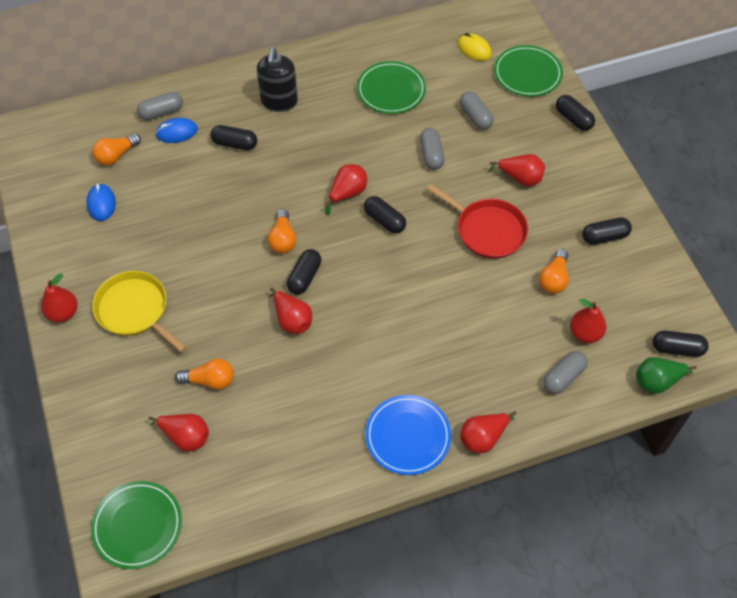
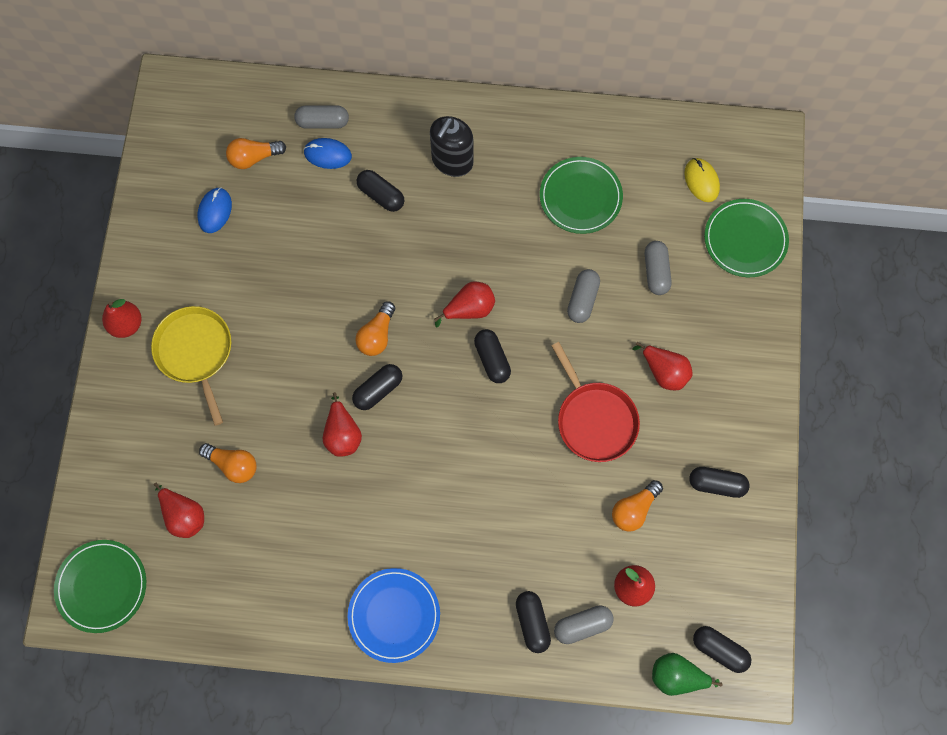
camera: 25 degrees right, 15 degrees up
red pear [460,411,516,453] -> none
black capsule [556,95,595,131] -> black capsule moved to [516,591,551,653]

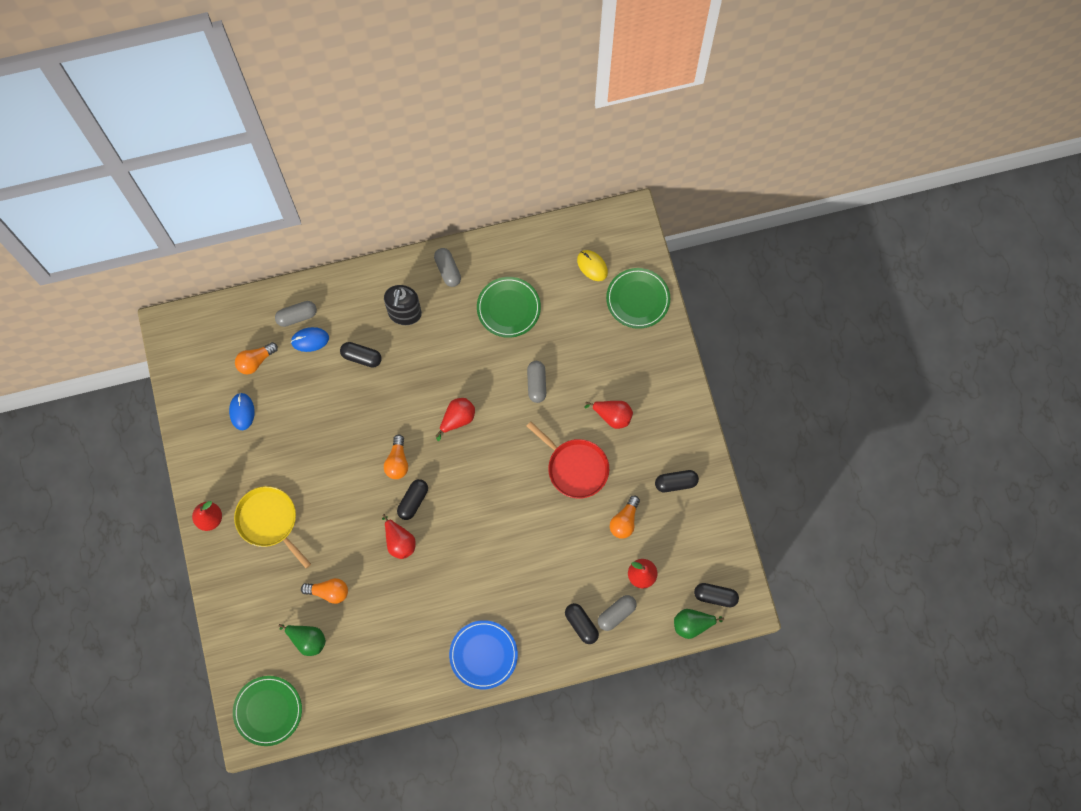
camera: 20 degrees left, 0 degrees up
red pear [154,483,204,538] -> green pear [278,624,326,656]
black capsule [474,329,511,383] -> none
grey capsule [645,241,672,295] -> grey capsule moved to [434,248,461,287]

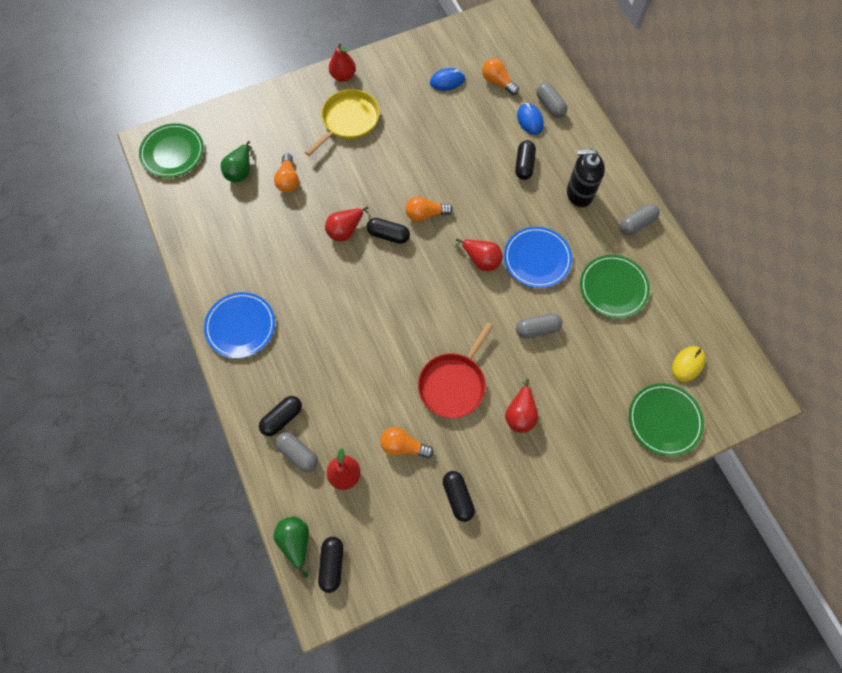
camera: 80 degrees right, 5 degrees down
none -> blue plate [504,227,572,288]

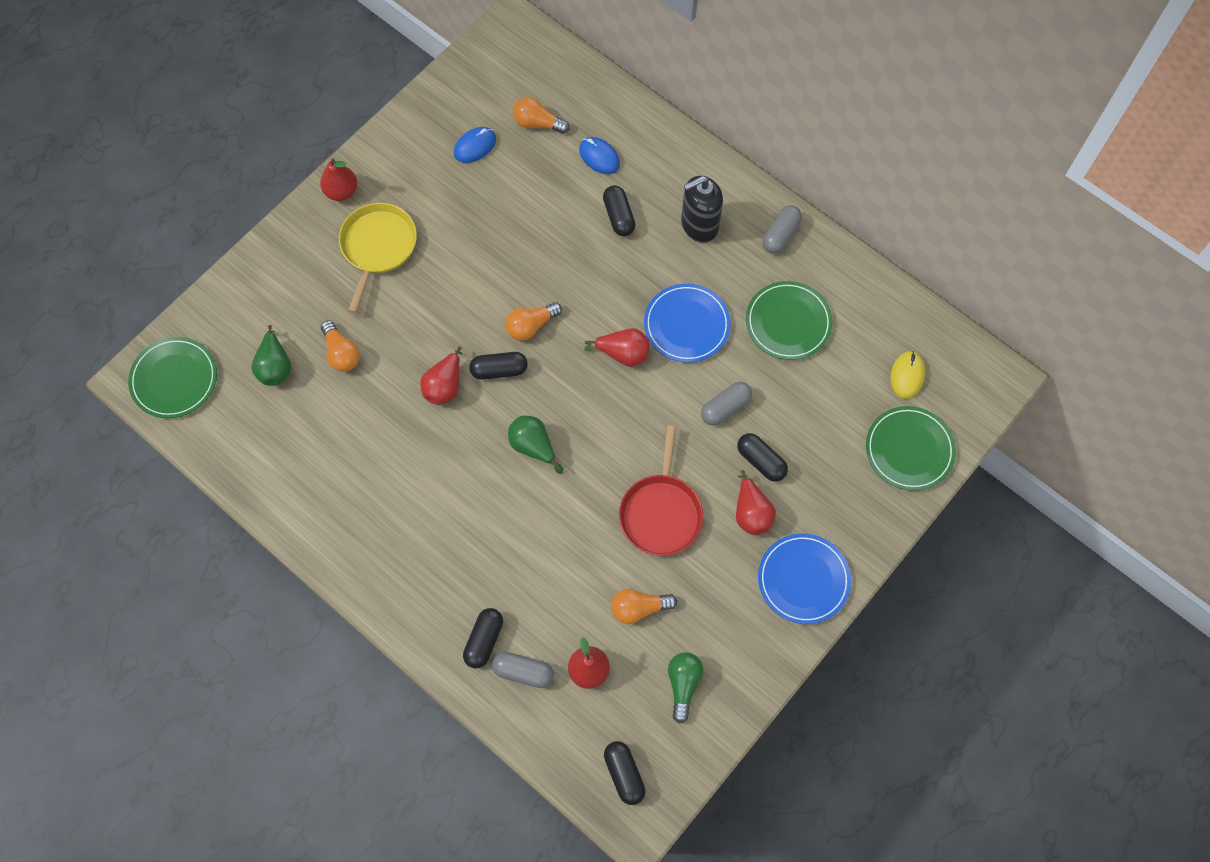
camera: 25 degrees left, 0 degrees up
blue plate [204,292,275,358] -> blue plate moved to [758,534,851,624]
green pear [274,516,309,578] -> green pear moved to [508,416,563,474]
black capsule [443,471,475,522] -> black capsule moved to [737,433,788,482]
grey capsule [536,83,567,118] -> none
none -> green light bulb [668,652,704,724]

